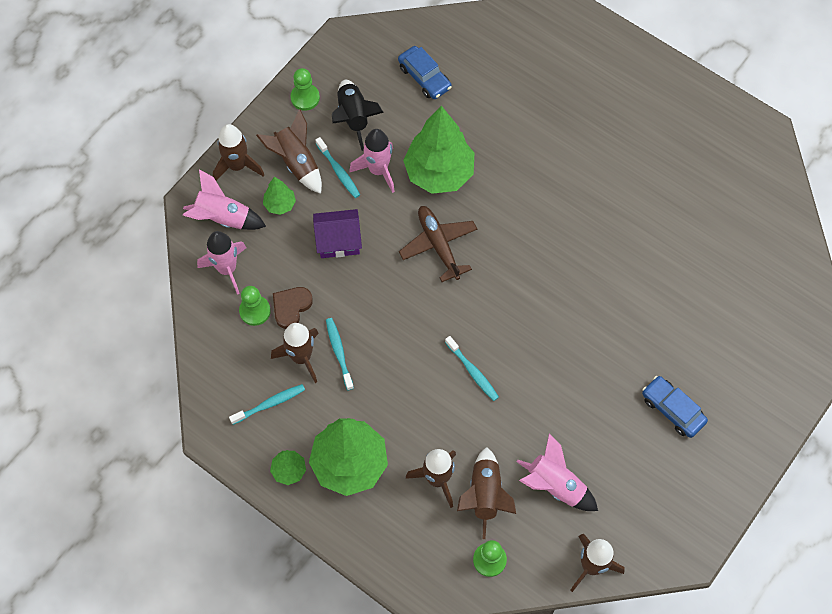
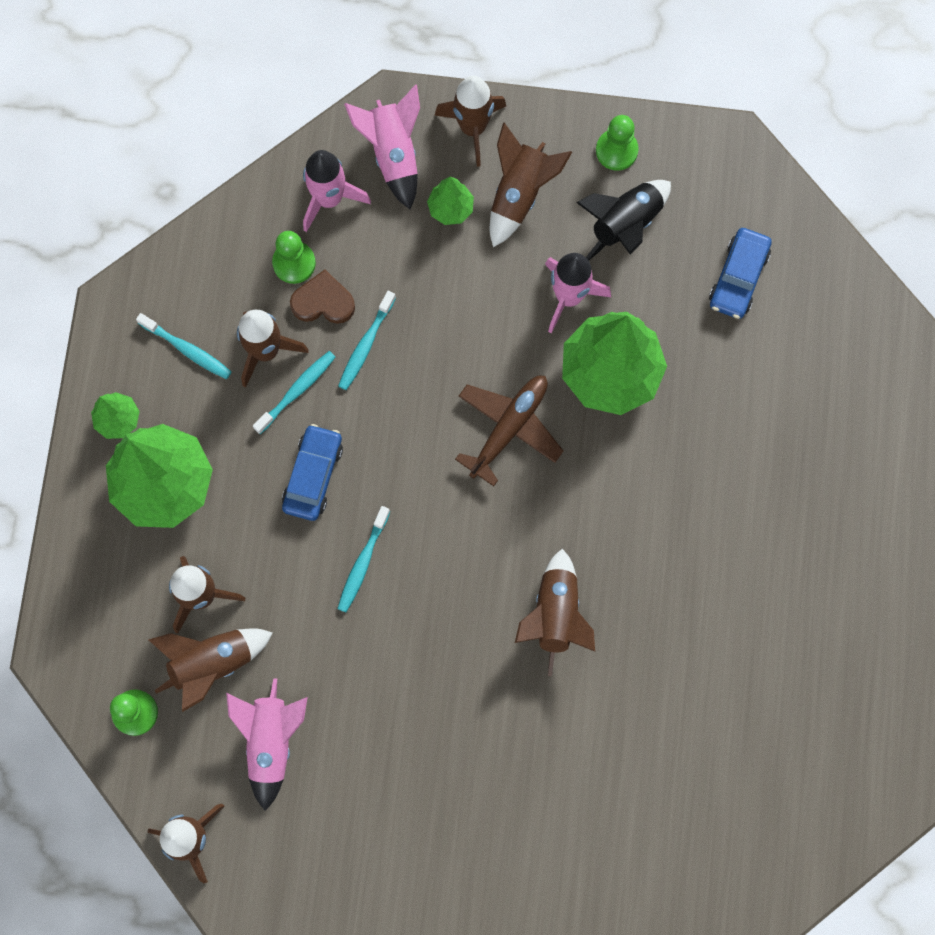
camera: 60 degrees right, 10 degrees up
purple house [313,209,362,258] -> none
turquoise toothbrush [315,137,360,198] -> turquoise toothbrush moved to [338,291,396,390]
blue car [642,376,708,438] -> blue car moved to [282,424,343,521]
none -> brown rocket [515,549,595,676]

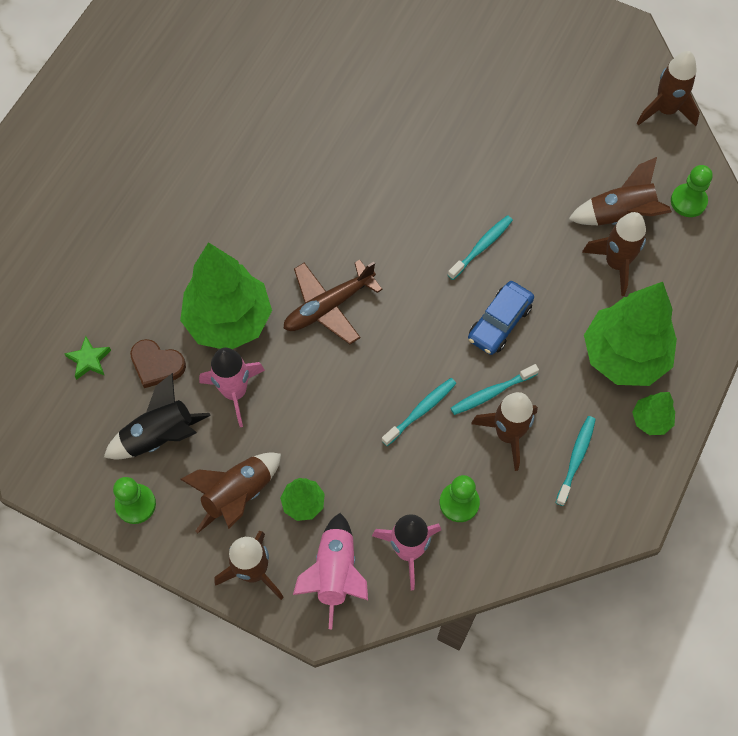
camera: 160 degrees left, 10 degrees down
turquoise toothbrush [136,313,232,379] -> turquoise toothbrush turned 60 degrees clockwise [556,416,596,506]
pink rocket [226,678,308,811] -> none
brown heart [290,270,355,324] -> brown heart moved to [130,339,186,388]
brown rocket [515,549,595,676] -> none
blue car [709,228,772,319] -> green star [64,336,111,380]

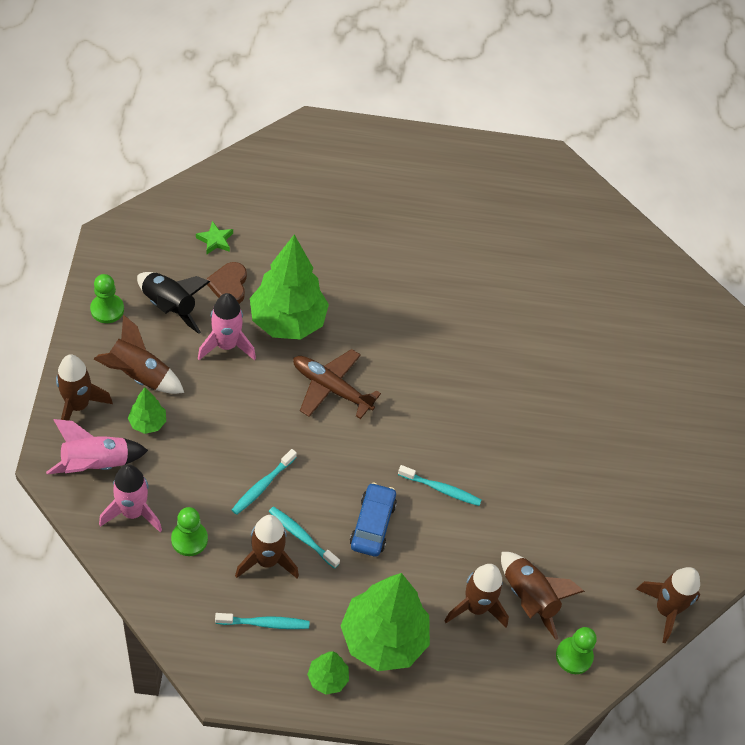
camera: 60 degrees right, 10 degrees down
turquoise toothbrush [381,378,456,446] -> turquoise toothbrush turned 105 degrees clockwise [232,449,297,515]
blue car [468,281,534,355] -> blue car turned 90 degrees clockwise [350,482,397,557]

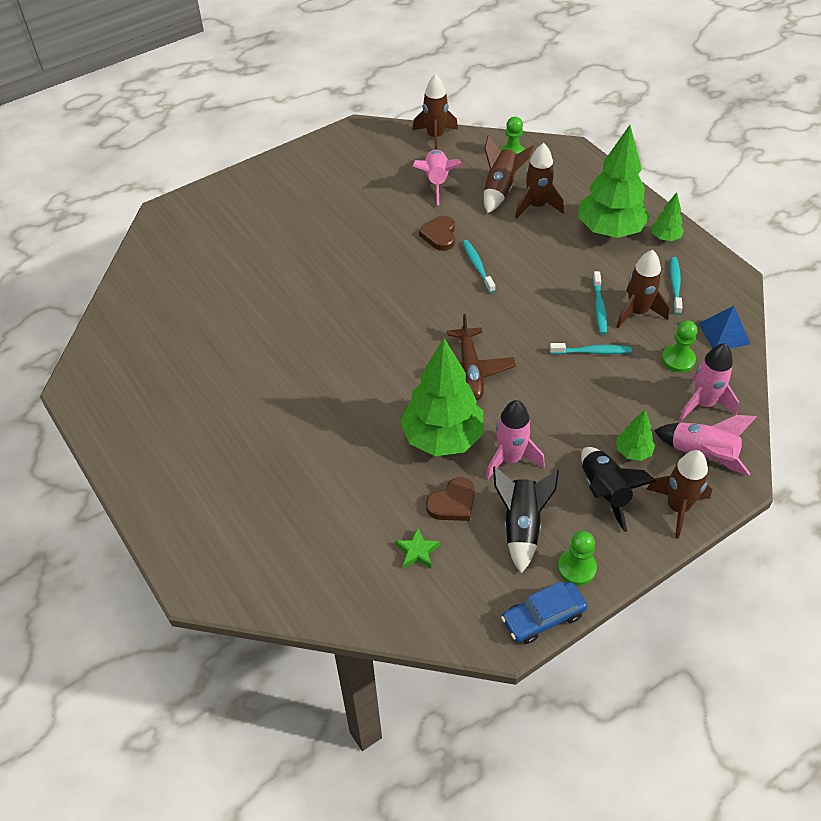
camera: 120 degrees left, 5 degrees down
brown rocket [94,314,184,394] -> black rocket [581,447,657,532]
turquoise toothbrush [215,613,310,629] -> turquoise toothbrush turned 45 degrees clockwise [670,257,683,315]
blue car [350,482,397,557] -> blue car moved to [501,581,587,644]
none -> pink rocket [413,150,463,205]
none -> brown heart [419,216,455,251]
none -> blue pyramid [698,306,750,349]

